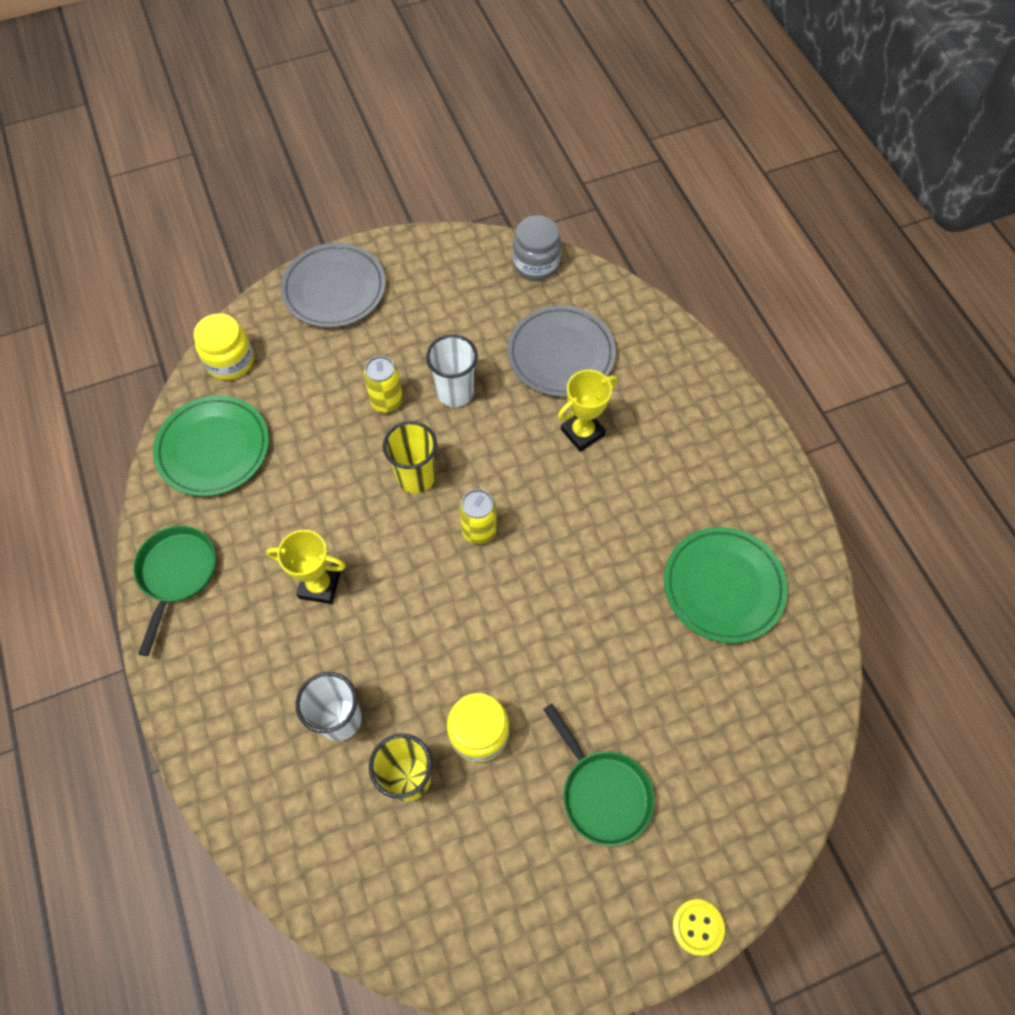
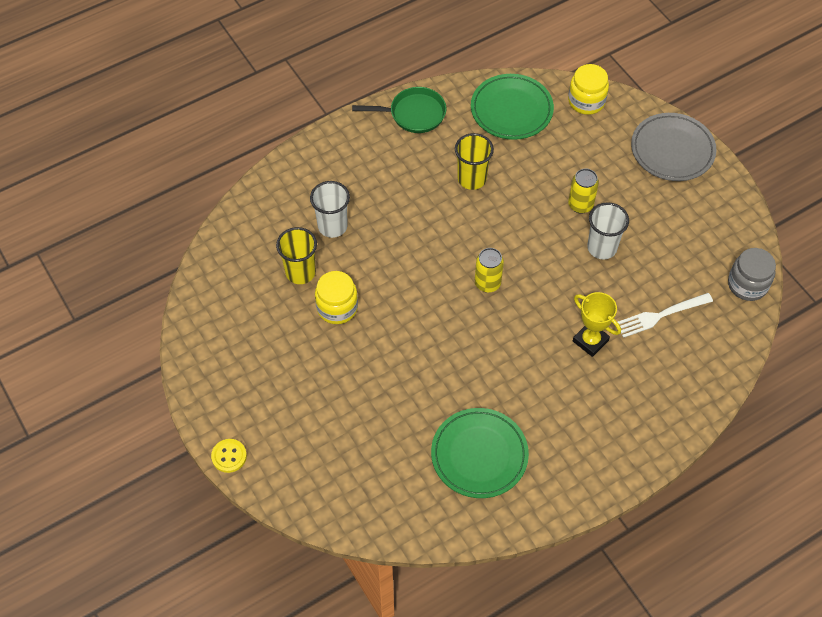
camera: 80 degrees right, 5 degrees down
yellow trophy [266,530,346,604] -> none
yellow cup [383,421,437,493] -> yellow cup moved to [455,133,494,190]
grey plate [507,305,616,397] -> white fork [618,293,713,338]
green pan [543,703,655,846] -> none

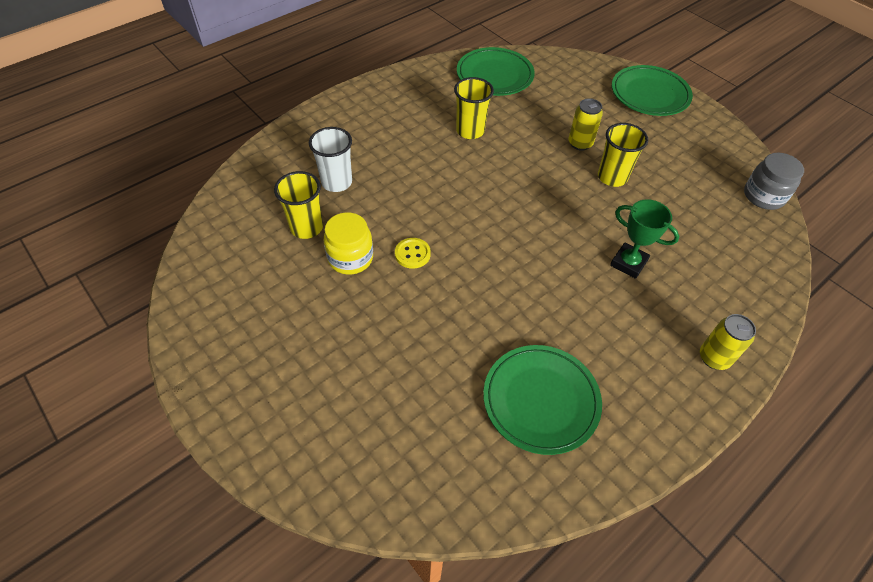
camera: 10 degrees left, 5 degrees down
yellow button [211,439,247,473] -> yellow button moved to [395,238,431,269]
green pan [352,87,446,133] -> none
yellow can [475,248,504,292] -> yellow can moved to [700,314,756,370]
yellow jar [568,64,609,115] -> none
yellow trophy [573,292,621,357] -> green trophy [610,199,679,279]
white cup [587,202,629,259] -> yellow cup [598,123,648,187]
white fork [618,293,713,338] -> none
grey plate [631,113,717,181] -> green plate [612,65,693,116]

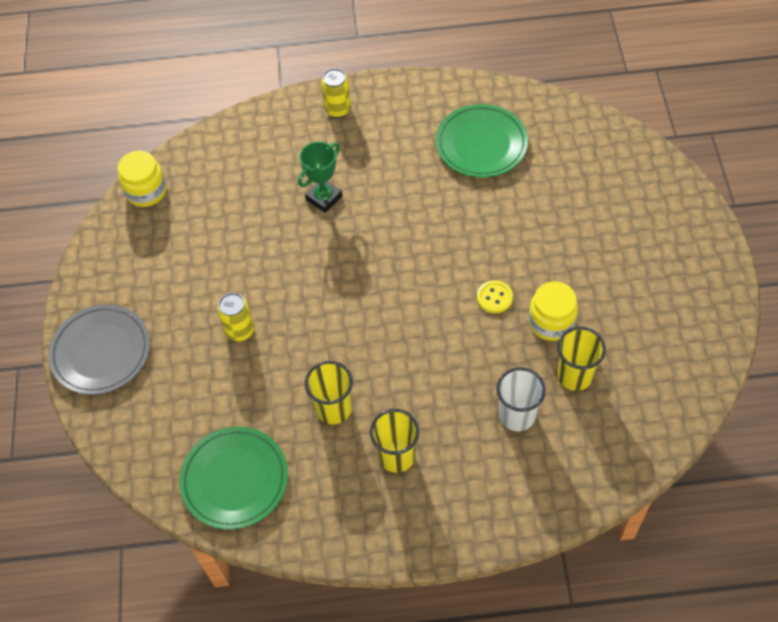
camera: 140 degrees left, 5 degrees up
yellow cup [598,123,648,187] -> yellow cup moved to [370,409,420,473]
green trophy [610,199,679,279] -> green trophy turned 60 degrees clockwise [298,141,342,213]
green plate [612,65,693,116] -> grey plate [48,304,150,395]
grey jar [744,153,804,210] -> yellow jar [118,151,167,207]

